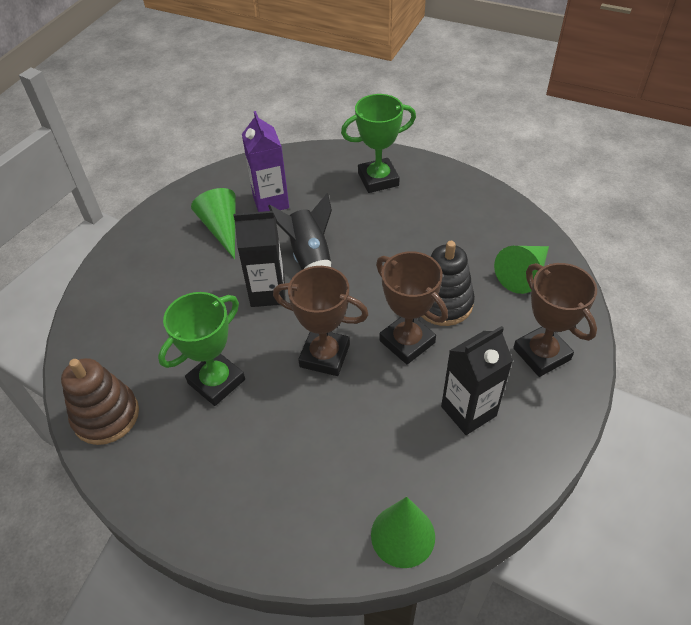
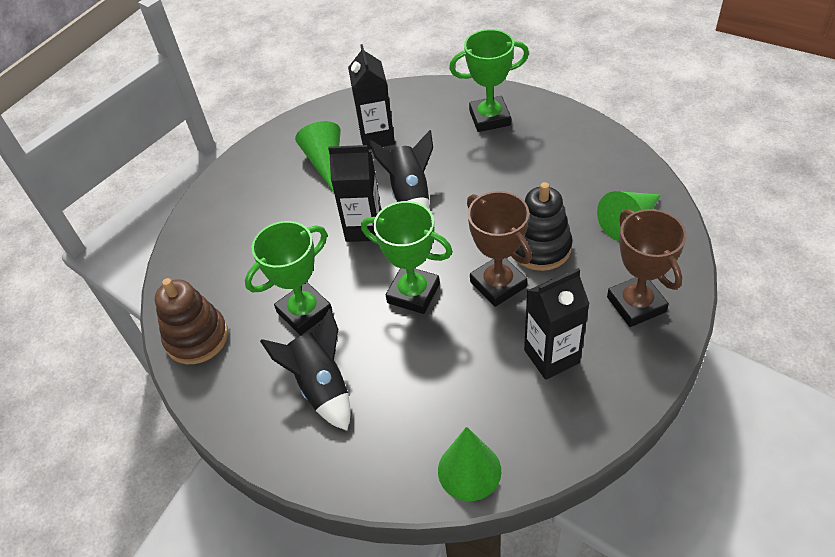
camera: 10 degrees right, 0 degrees up
purple carton [242,111,289,212] -> black carton [348,44,395,150]
brown trophy [273,266,369,376] -> green trophy [361,201,453,314]
none -> black rocket [260,308,351,431]

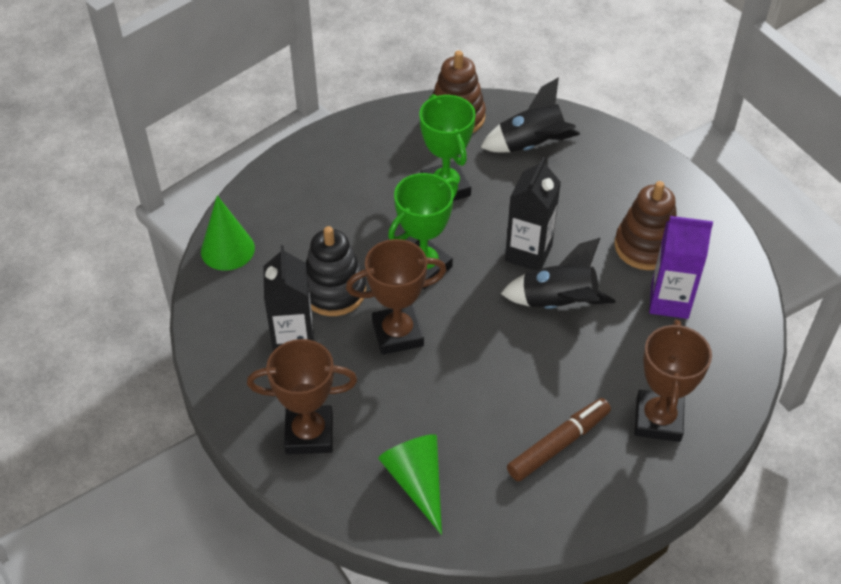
camera: 105 degrees right, 0 degrees up
black rocket [260,308,351,431] -> black rocket moved to [481,77,580,152]
green cone [295,121,341,193] -> brown stacking toy [614,181,677,270]
black carton [348,44,395,150] -> purple carton [649,216,713,319]
green trophy [449,29,529,132] -> brown trophy [634,320,712,442]
black stacking toy [516,182,572,271] -> black stacking toy moved to [306,226,366,316]
none -> brown marker [507,398,611,481]

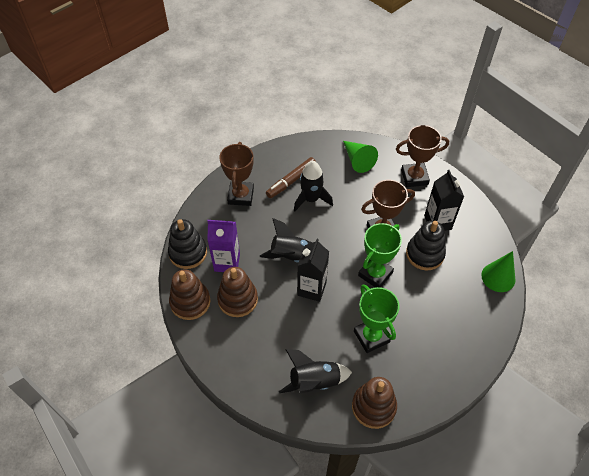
camera: 175 degrees right, 5 degrees up
none -> black stacking toy [168,219,207,269]
none -> brown stacking toy [169,269,210,320]
none -> black rocket [294,161,333,212]

